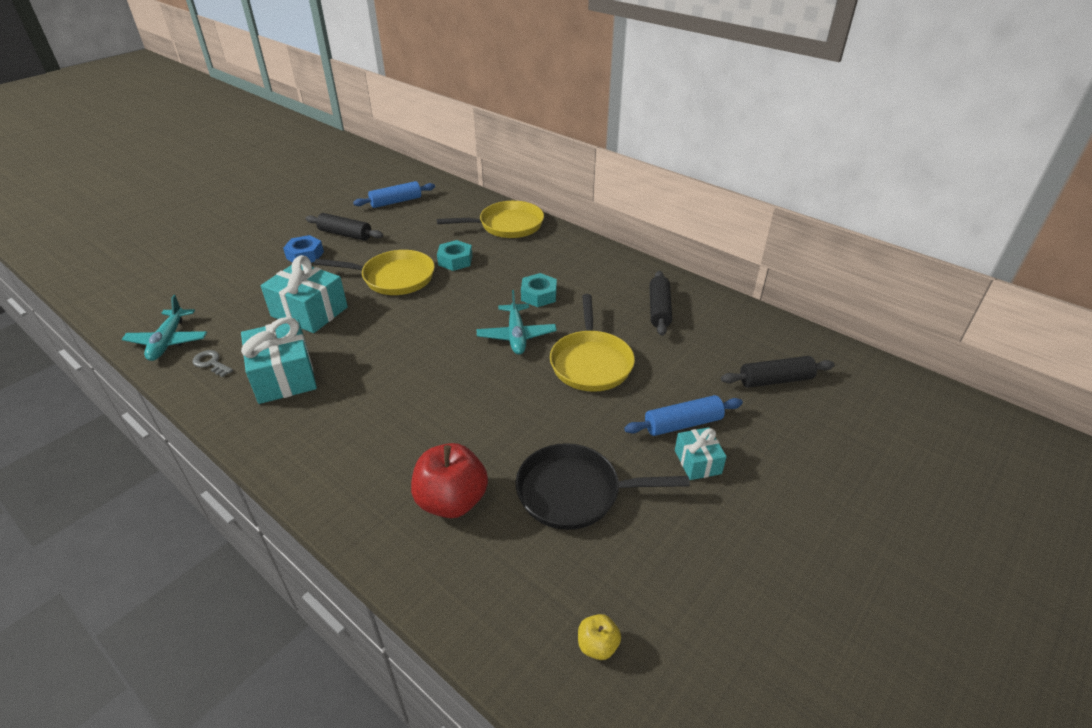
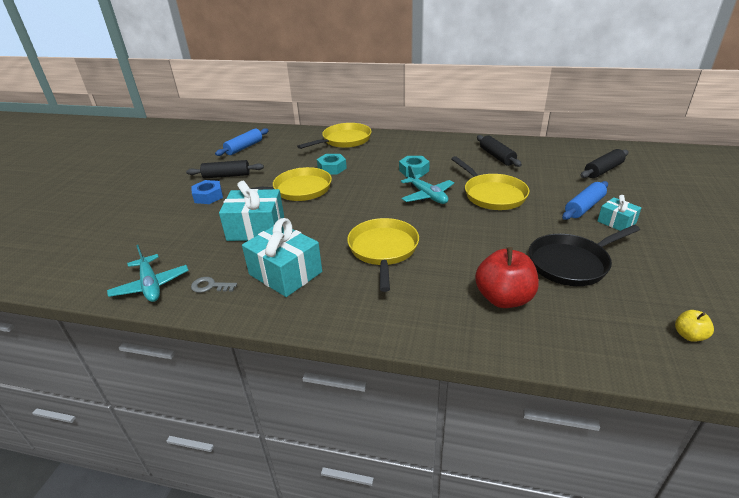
camera: 25 degrees left, 5 degrees down
none -> yellow pan [347,218,419,292]

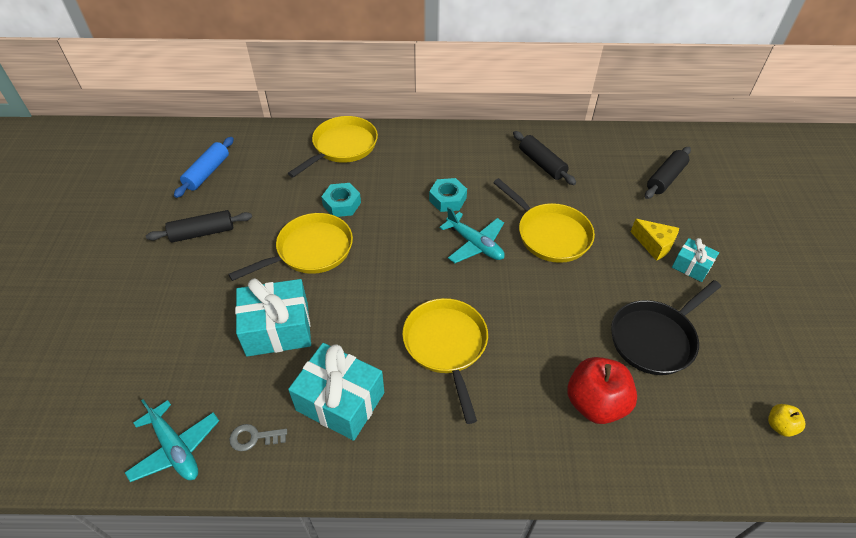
camera: 15 degrees left, 15 degrees up
blue nut [191,180,223,204] -> none
blue rolling pin [562,181,608,220] -> yellow cheese [631,219,679,261]

